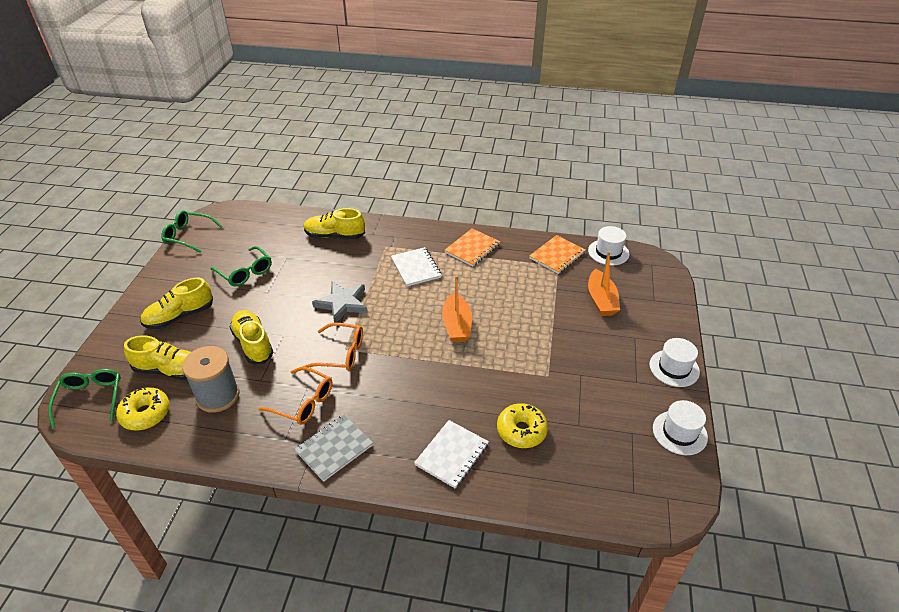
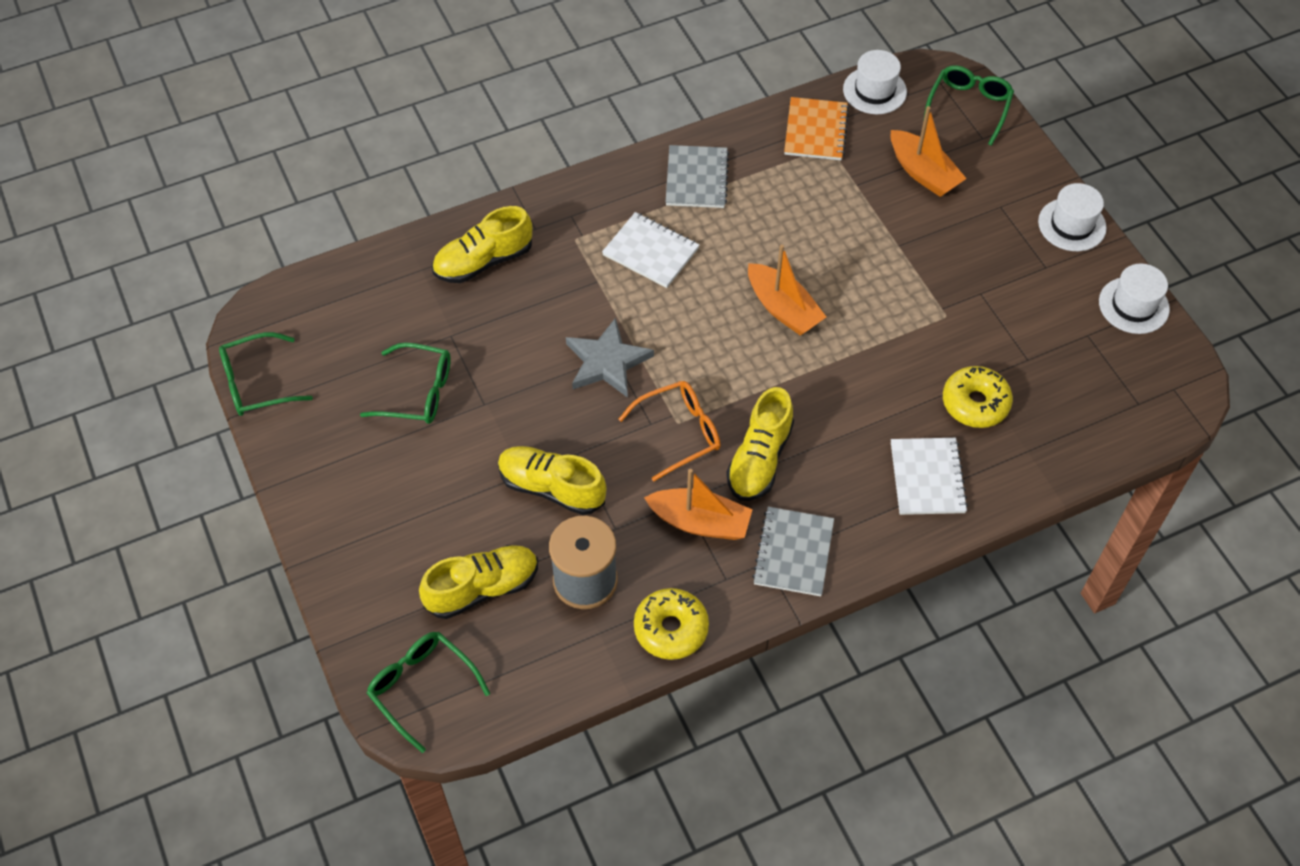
camera: 35 degrees left, 15 degrees up
yellow donut [116,387,170,431] -> yellow donut moved to [634,588,709,660]
yellow shoe [140,278,213,329] -> yellow shoe moved to [726,387,794,501]
orange glasses [258,367,332,425] -> orange boat [644,469,753,540]
orange notebook [445,228,500,266] -> grey notebook [666,145,729,208]
none -> green glasses [924,65,1014,146]

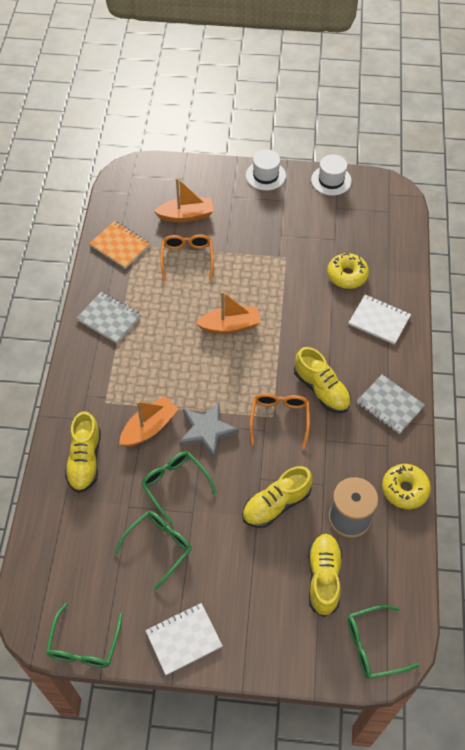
camera: 60 degrees left, 0 degrees up
white notebook [602,212,699,288] -> white notebook moved to [145,603,222,675]
orange boat [644,469,753,540] -> orange boat moved to [119,396,178,447]
white hat [843,50,907,114] -> none
green glasses [924,65,1014,146] -> green glasses moved to [141,451,217,525]
none -> orange glasses [160,234,214,281]

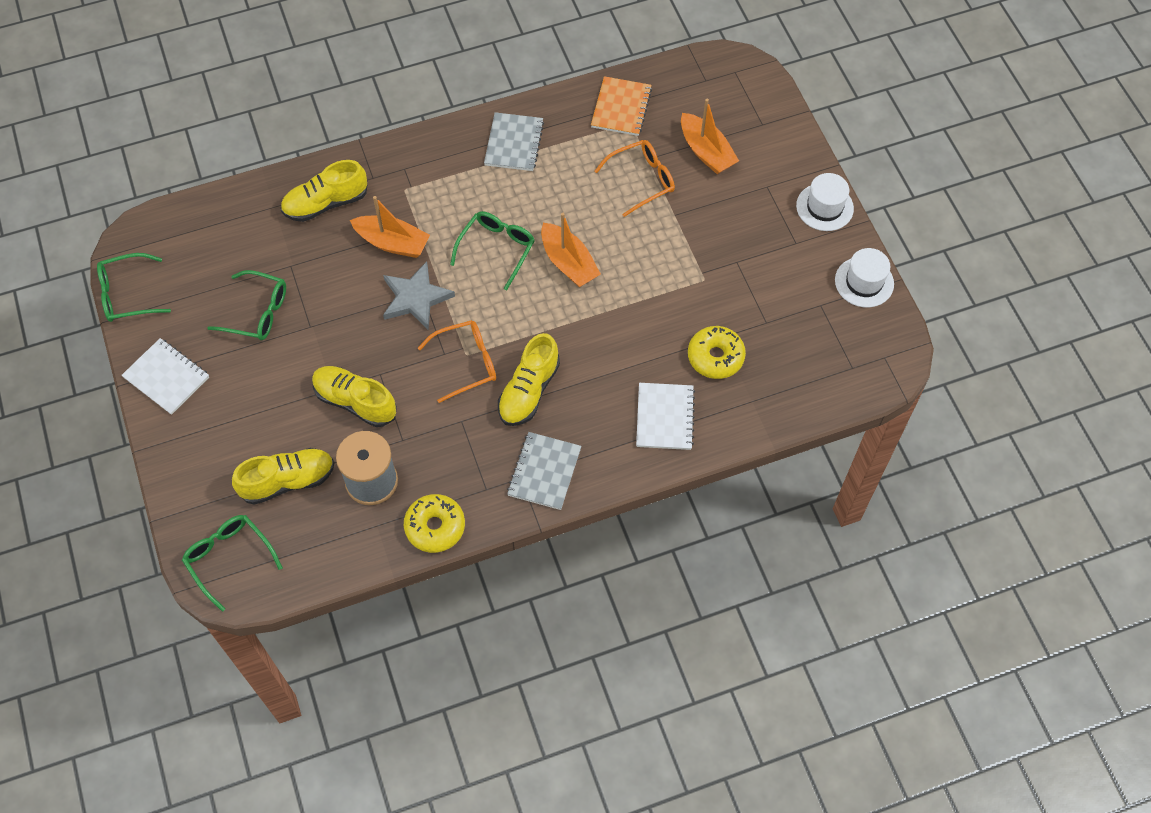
camera: 65 degrees right, 5 degrees up
green glasses [141,451,217,525] -> green glasses moved to [450,211,535,290]

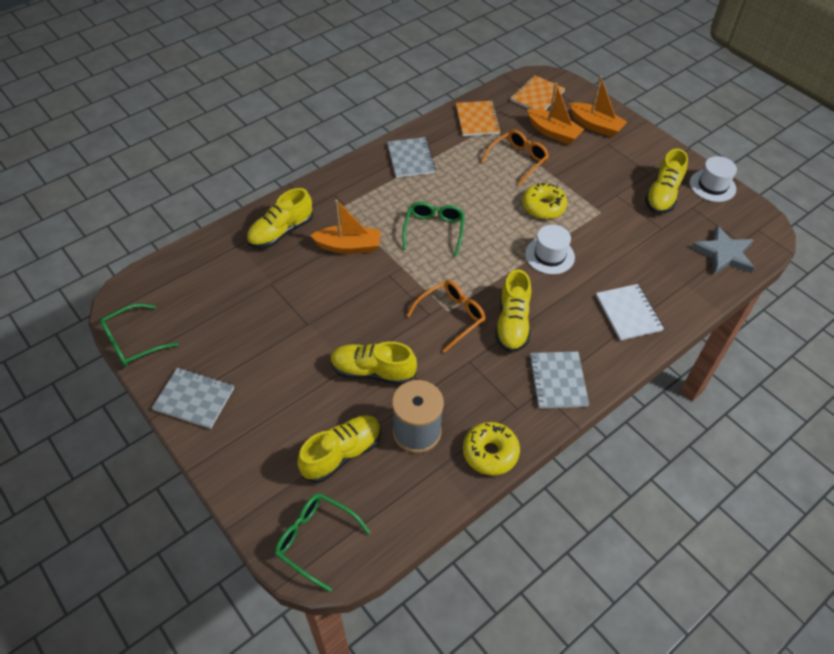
camera: 20 degrees left, 10 degrees down
white notebook [121,338,209,415] -> grey notebook [152,368,234,429]
green glasses [208,270,286,340] -> none
grey star [383,261,455,330] -> grey star moved to [691,225,754,275]
orange boat [541,213,601,287] -> orange boat moved to [569,76,627,137]
yellow donut [688,326,746,379] -> yellow donut moved to [522,183,567,219]
white hat [796,173,854,231] -> white hat moved to [525,225,575,274]
none -> orange notebook [510,75,566,110]
none -> yellow shoe [645,149,688,214]

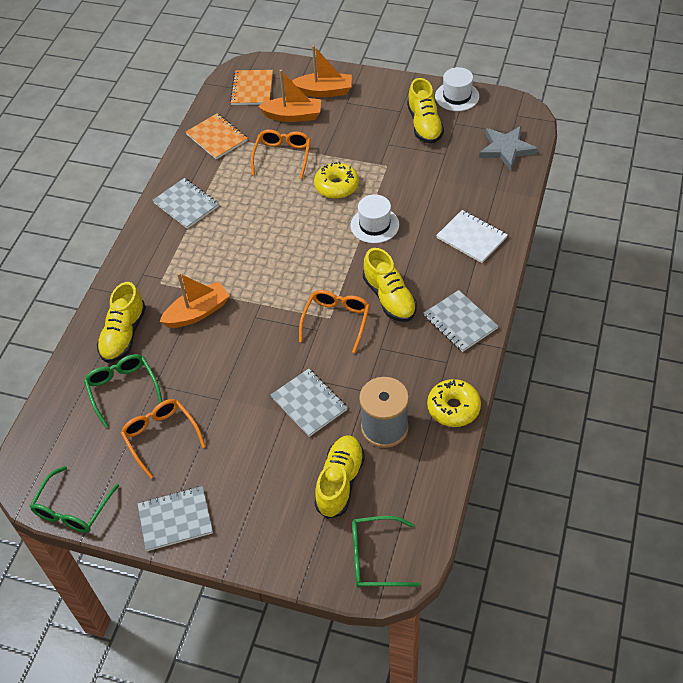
camera: 30 degrees left, 0 degrees up
yellow shoe [330,341,417,385] -> grey notebook [271,369,348,437]
green glasses [402,202,465,256] -> green glasses moved to [84,354,163,428]
none -> orange glasses [121,399,206,479]

